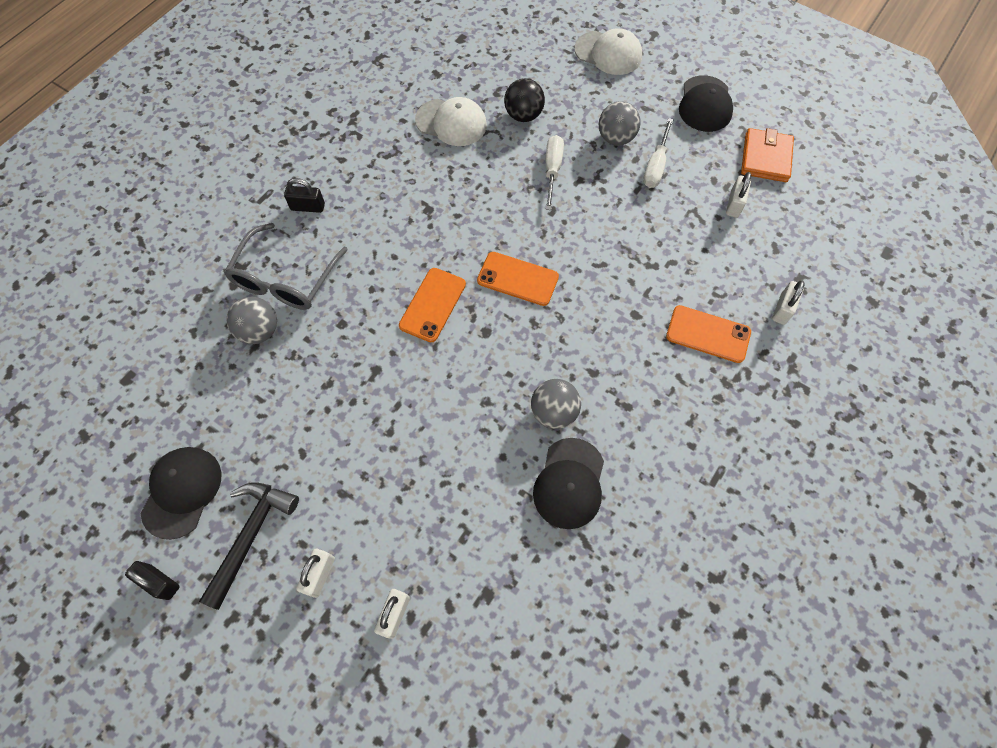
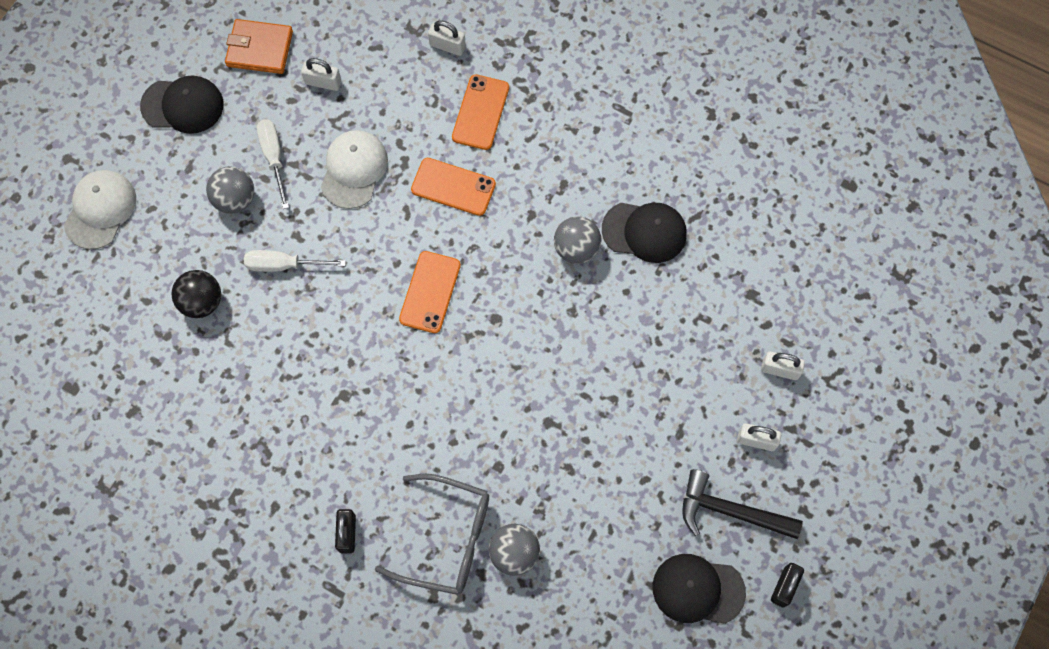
camera: 95 degrees left, 5 degrees up
orange phone [399,268,466,342] -> orange phone moved to [411,158,496,216]
white cap [415,97,487,146] -> white cap moved to [321,130,388,209]
white screwdriver [643,118,673,188] -> white screwdriver turned 120 degrees counterclockwise [257,119,289,209]

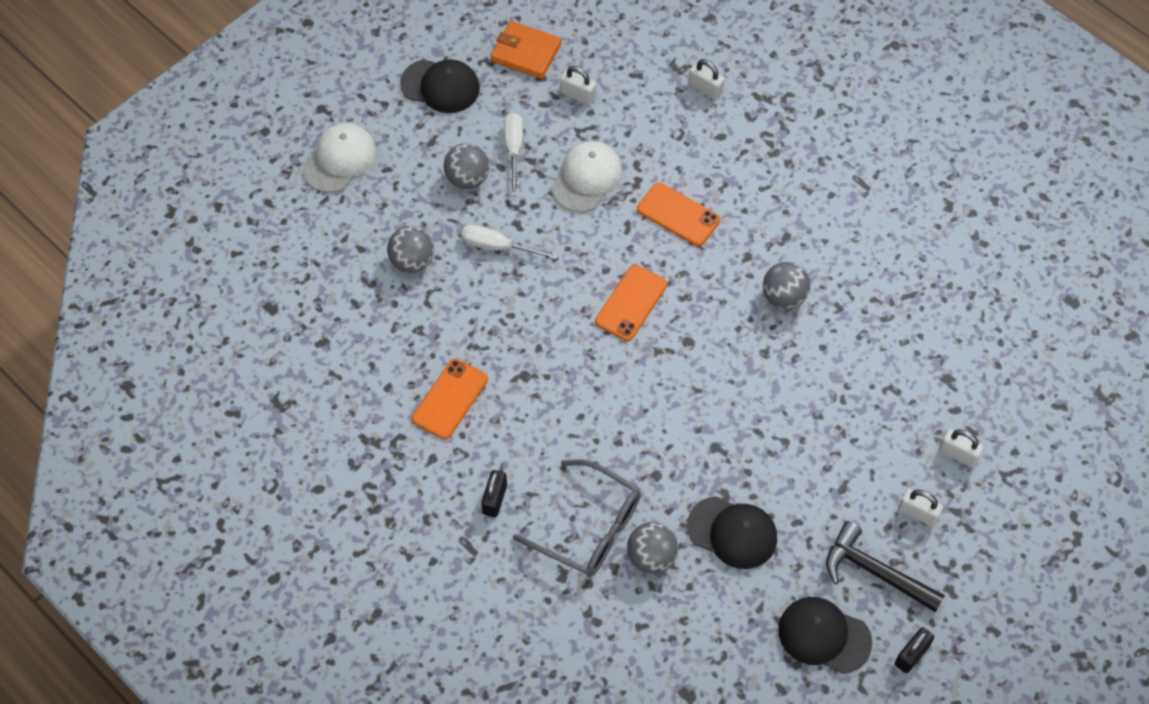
camera: 15 degrees right, 10 degrees down
black ball [172,270,221,318] -> grey ball [387,226,434,273]
orange phone [452,74,509,150] -> orange phone moved to [412,359,488,439]
black cap [602,203,687,263] -> black cap moved to [687,496,777,569]

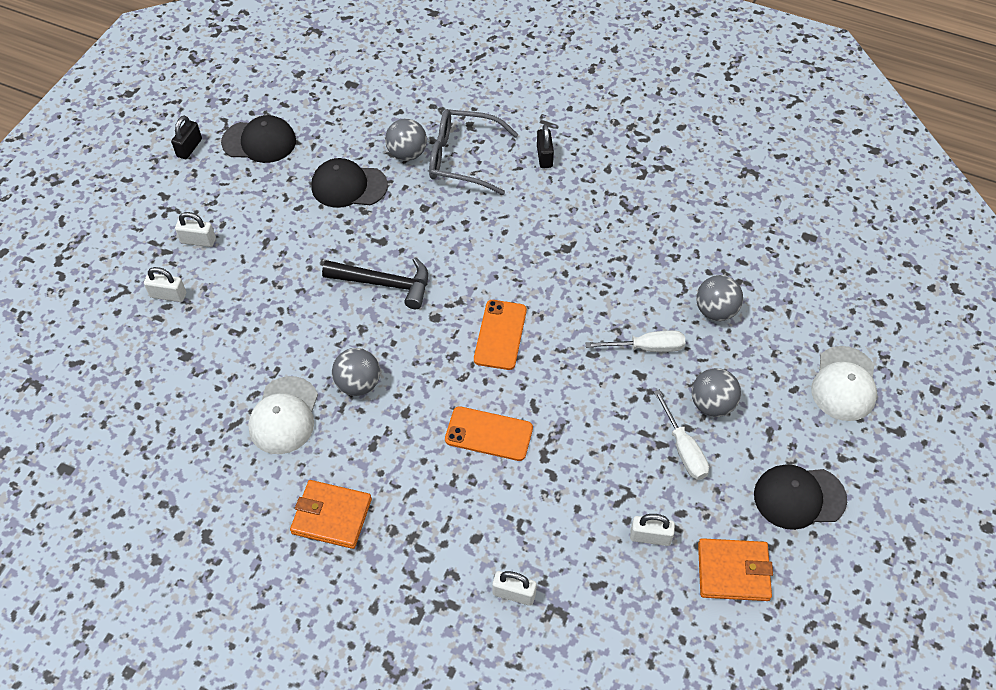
camera: 160 degrees right, 5 degrees down
orange phone [412,359,488,439] -> none
white cap [551,141,622,212] -> white cap moved to [248,376,318,454]
black hammer [826,521,945,612] -> black hammer moved to [322,257,428,309]
none -> orange wallet [290,480,372,549]

